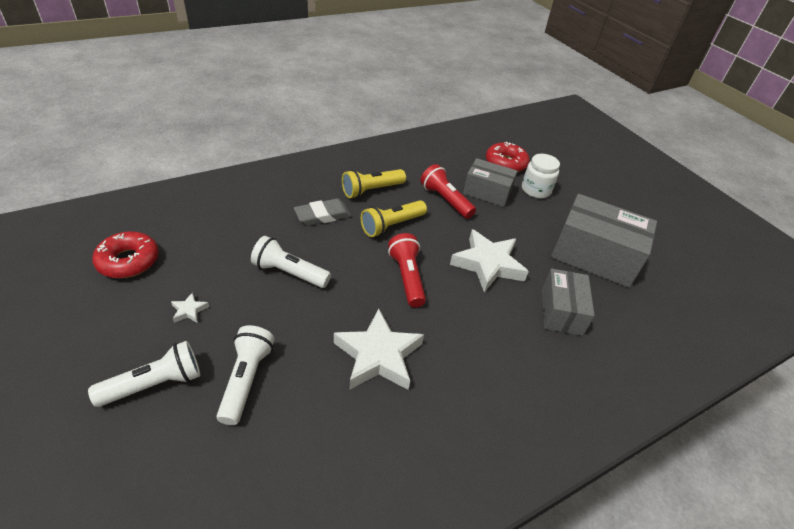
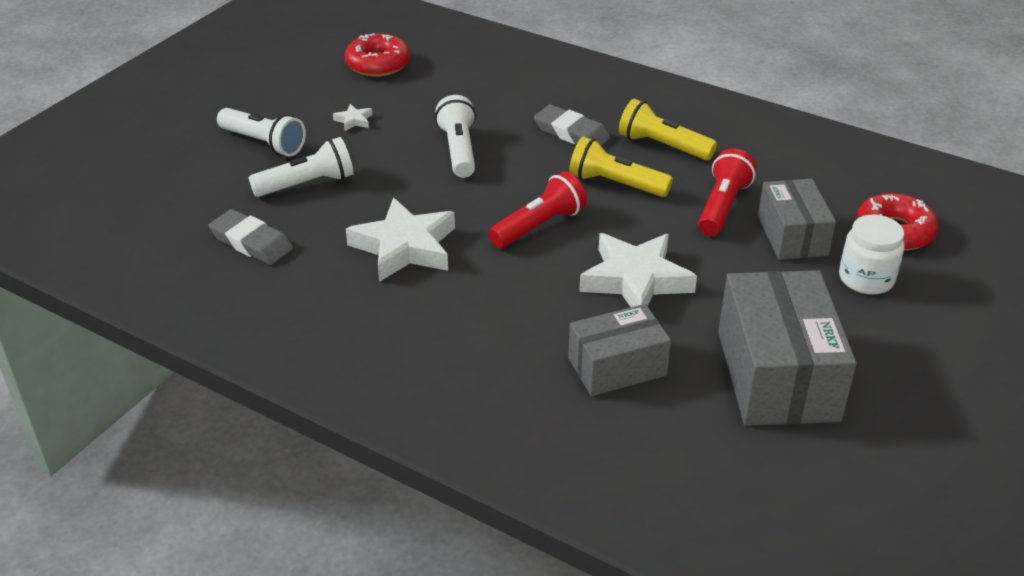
camera: 65 degrees right, 5 degrees down
none -> grey eraser [209,209,293,265]

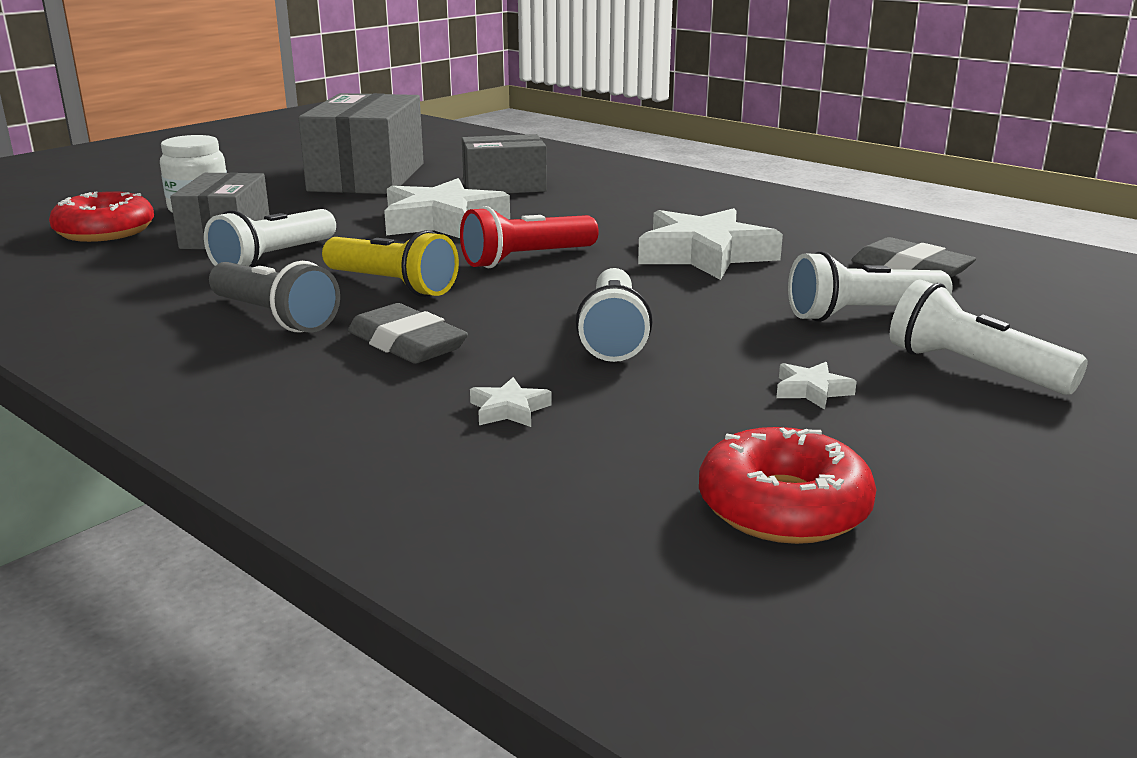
camera: 170 degrees left, 15 degrees down
yellow flashlight [619,99,717,161] -> grey flashlight [209,261,340,333]
red flashlight [698,148,756,236] -> white flashlight [204,209,336,267]
none -> white star [470,377,552,427]

